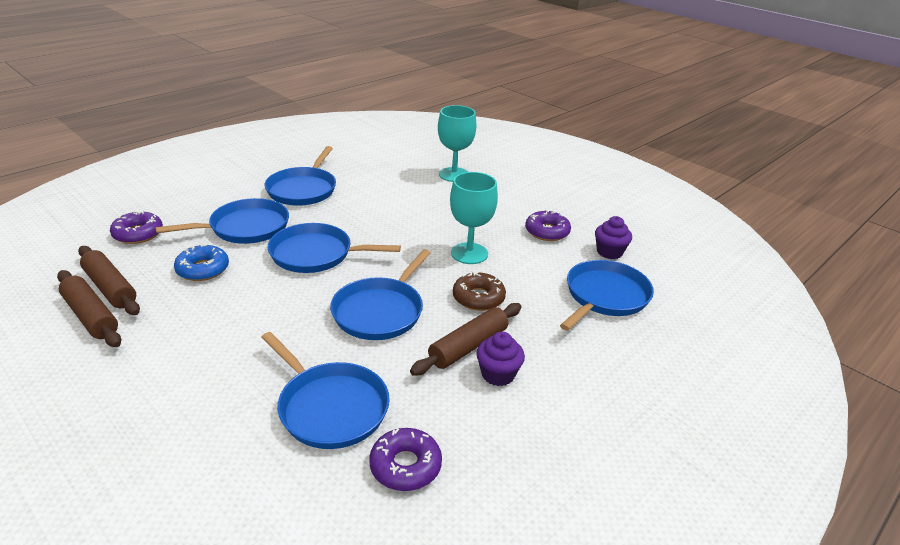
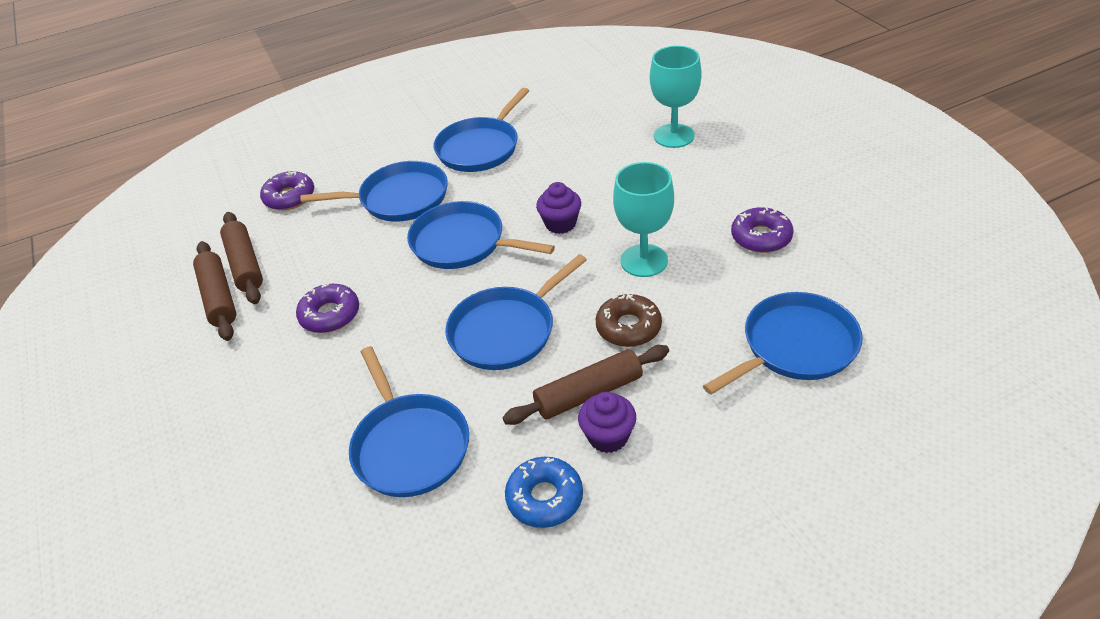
camera: 25 degrees right, 10 degrees up
blue donut [174,244,229,281] -> blue donut moved to [505,457,583,528]
purple donut [369,428,442,491] -> purple donut moved to [296,283,359,333]
purple cupcake [595,216,632,259] -> purple cupcake moved to [536,182,581,234]

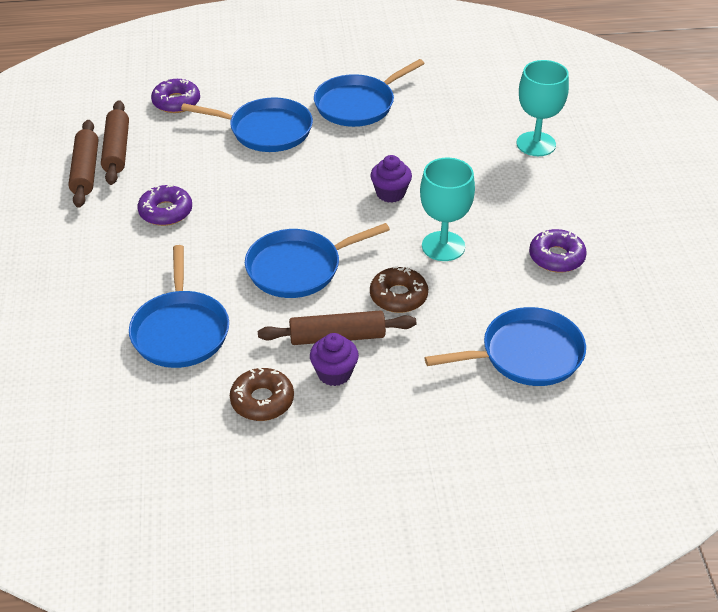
camera: 15 degrees right, 0 degrees up
blue pan [407,201,555,269] -> none
blue donut [505,457,583,528] -> brown donut [230,367,294,421]

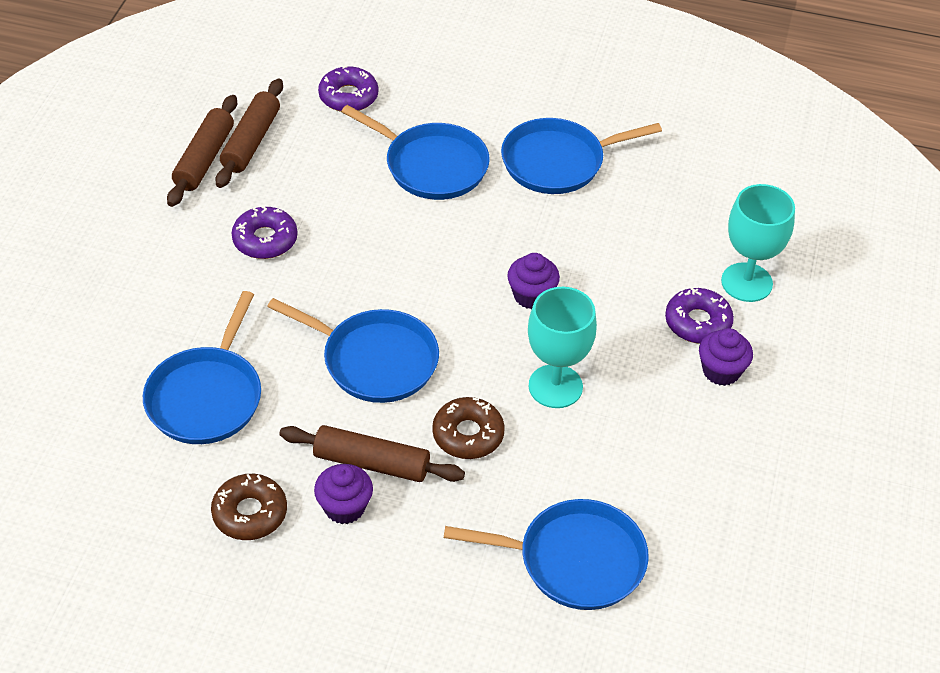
camera: 20 degrees right, 5 degrees up
blue pan [245,223,390,298] -> blue pan turned 150 degrees counterclockwise [267,298,439,403]
purple donut [529,229,587,273] -> purple donut moved to [665,288,734,344]
none -> purple cupcake [699,328,753,386]

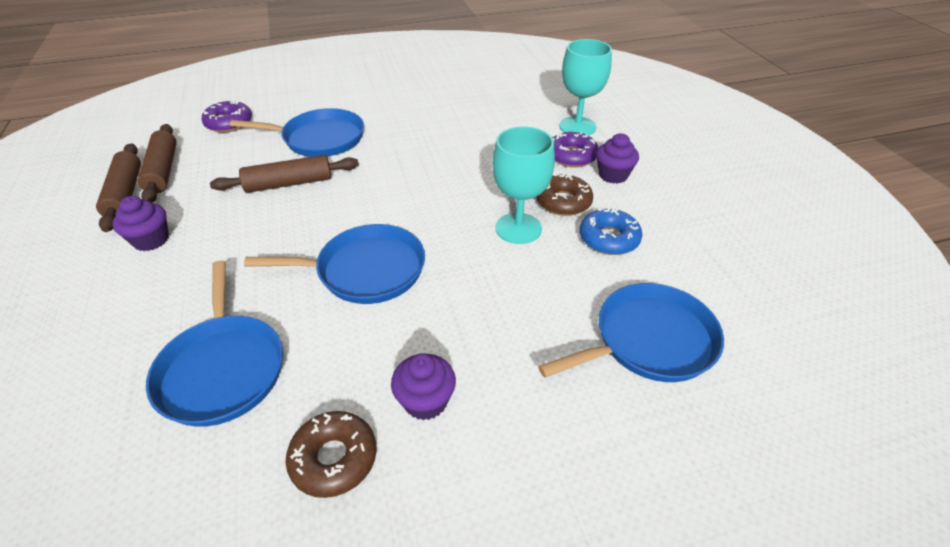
camera: 30 degrees left, 5 degrees down
purple donut [232,206,297,259] -> none
brown rolling pin [279,425,465,482] -> brown rolling pin moved to [210,155,359,193]
brown donut [432,397,505,459] -> brown donut moved to [536,173,593,216]
blue pan [501,118,662,194] -> none
purple cupcake [507,253,560,309] -> purple cupcake moved to [112,196,169,251]
none -> blue donut [580,208,642,255]

